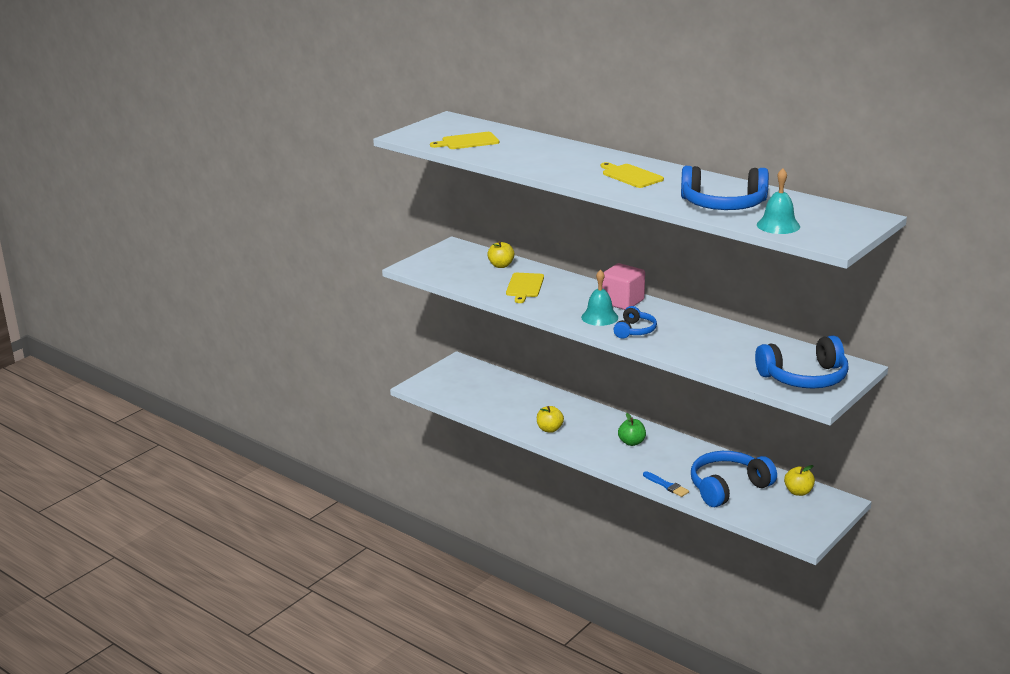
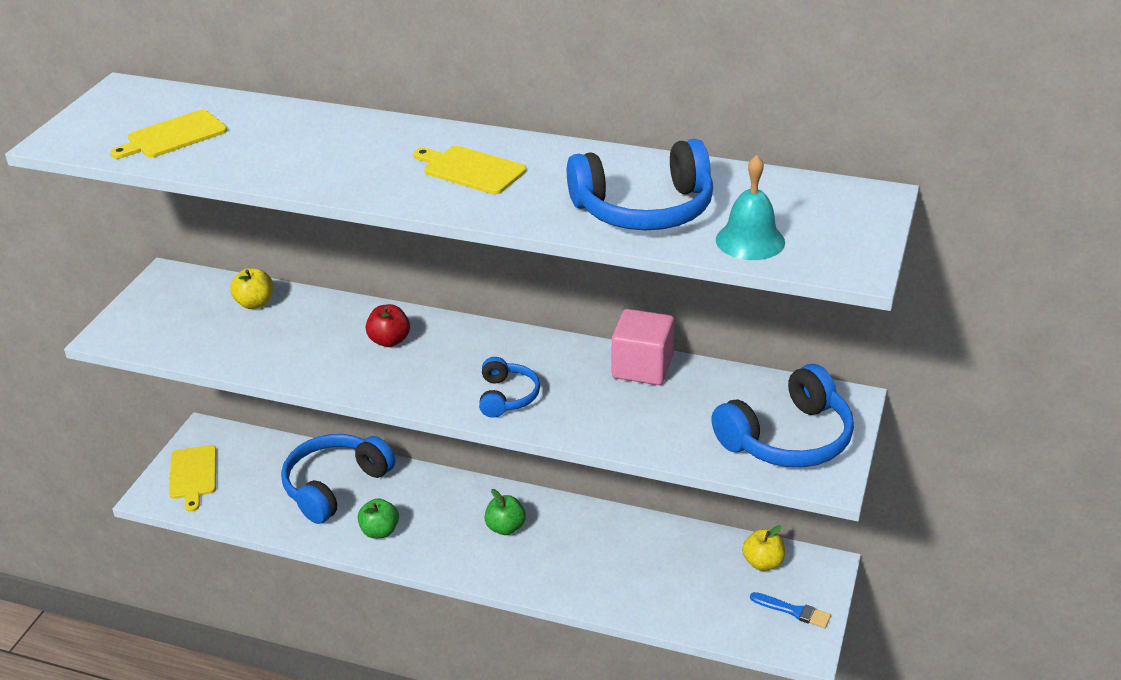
camera: 20 degrees left, 10 degrees up
yellow cutting board [506,273,544,303] -> yellow cutting board moved to [169,445,216,512]
yellow apple [537,406,564,433] -> green apple [358,498,399,539]
turquoise bell [581,269,618,326] -> none
pink cube [602,263,645,310] -> pink cube moved to [612,309,675,385]
blue brush [643,471,689,497] -> blue brush moved to [750,592,831,628]
blue headphones [691,451,777,507] -> blue headphones moved to [281,434,395,524]
none -> red apple [366,304,410,347]

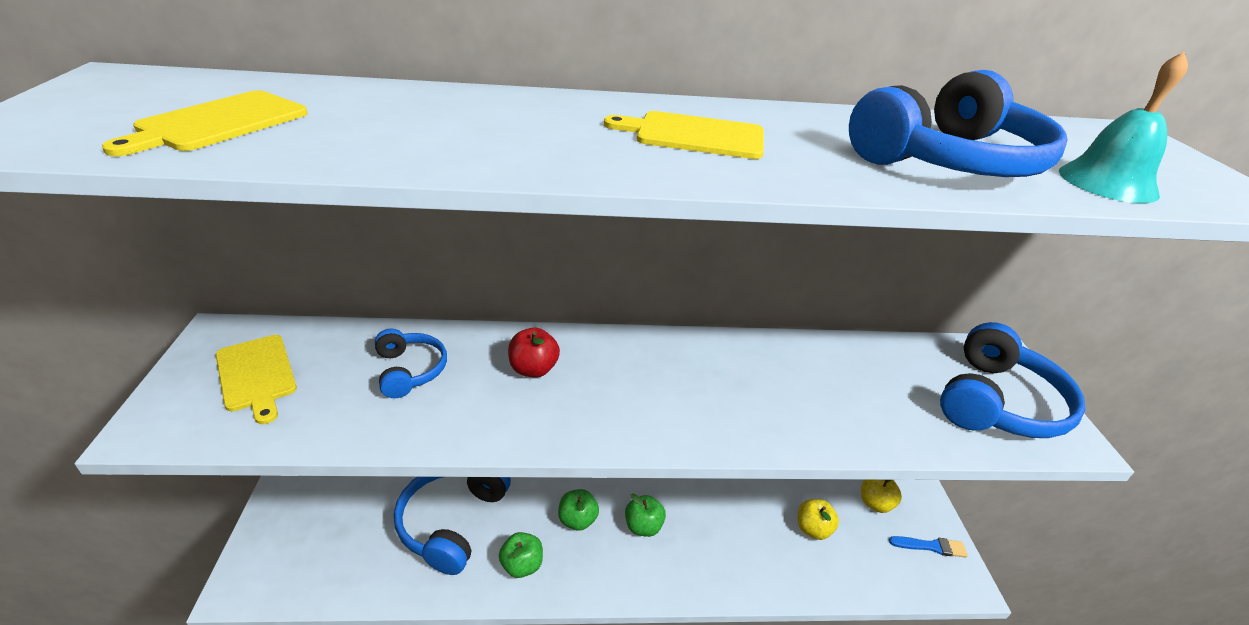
camera: 25 degrees left, 0 degrees up
yellow cutting board [169,445,216,512] -> yellow cutting board moved to [216,335,297,424]
yellow apple [230,268,273,309] -> yellow apple moved to [798,499,839,540]
blue headphones [479,357,540,418] -> blue headphones moved to [375,329,447,398]
pink cube [612,309,675,385] -> none
none -> green apple [558,489,599,531]

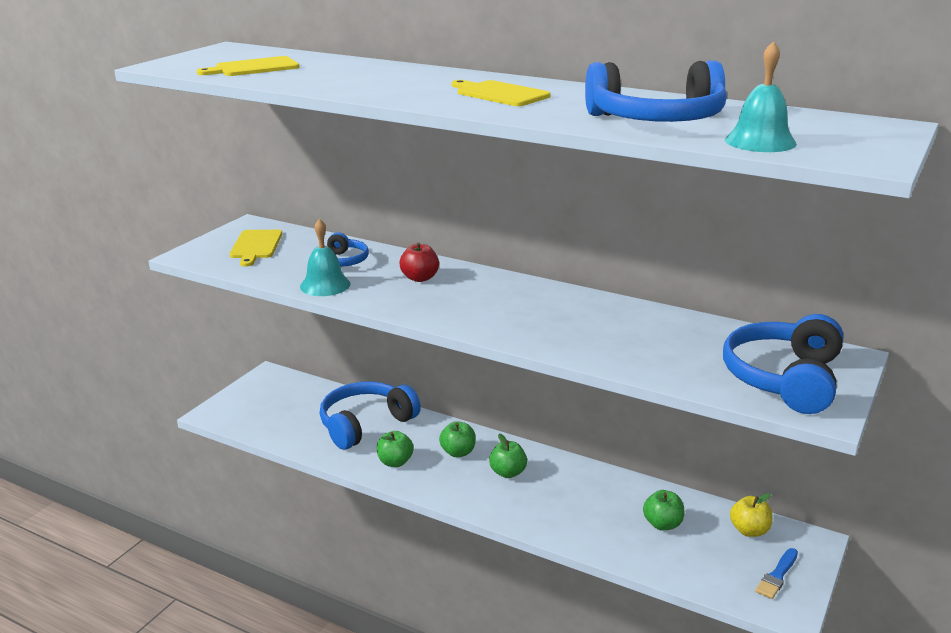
camera: 35 degrees right, 10 degrees down
yellow apple [798,499,839,540] -> green apple [643,490,684,531]
blue brush [889,536,968,557] -> blue brush turned 90 degrees clockwise [755,548,798,599]
blue headphones [940,322,1085,438] -> blue headphones turned 135 degrees clockwise [723,314,843,414]
none -> turquoise bell [300,219,351,296]

